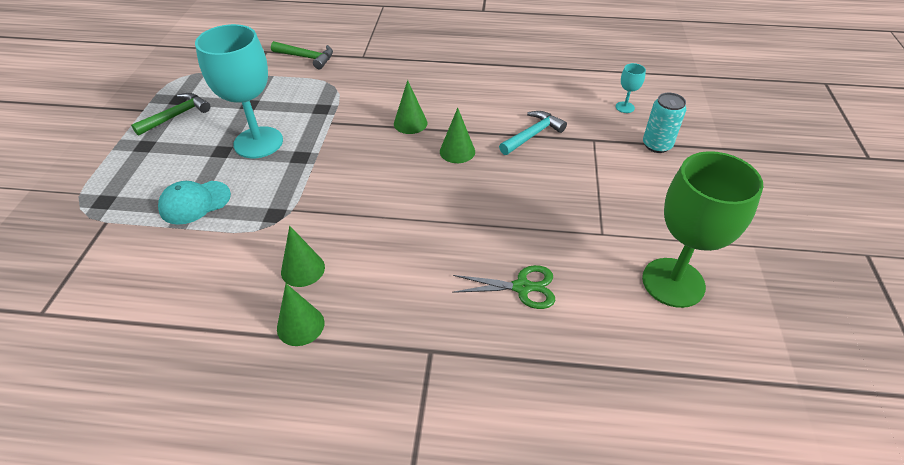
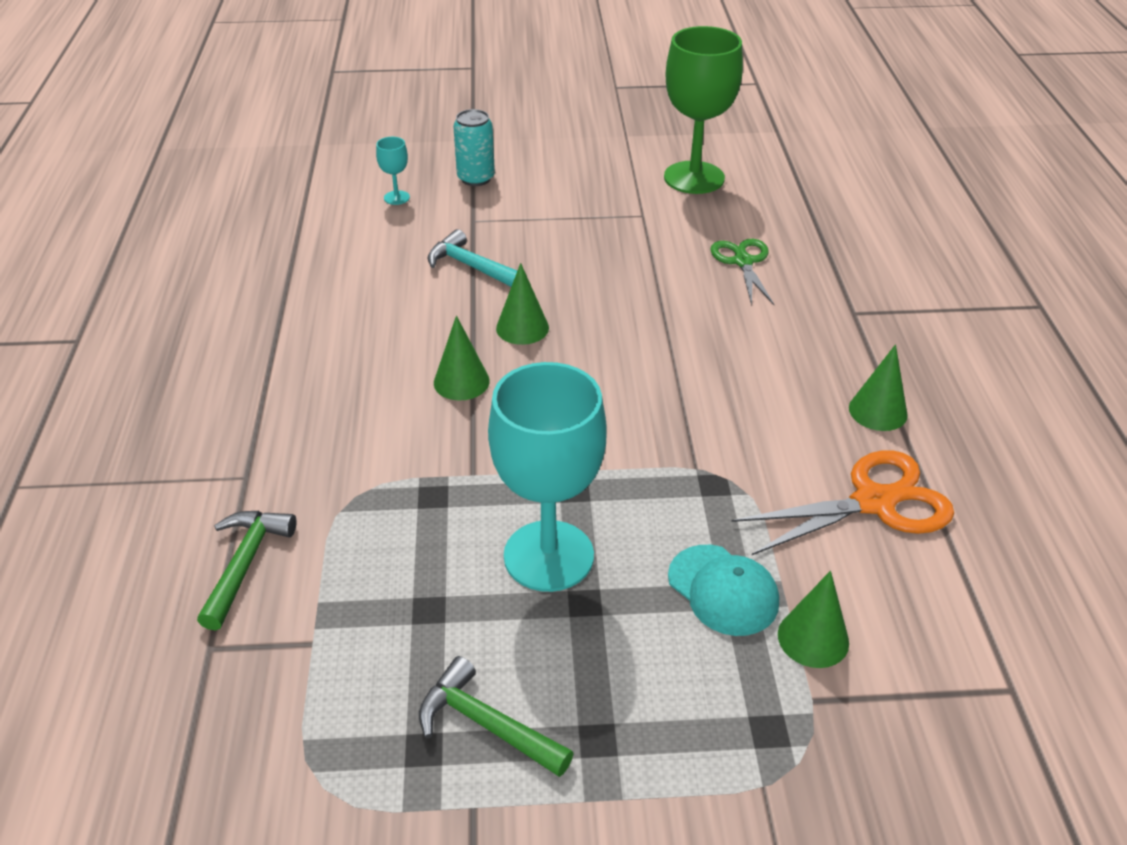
camera: 100 degrees left, 5 degrees down
green cone [281,226,325,287] -> green cone moved to [778,571,849,668]
none -> orange scissors [731,450,954,555]

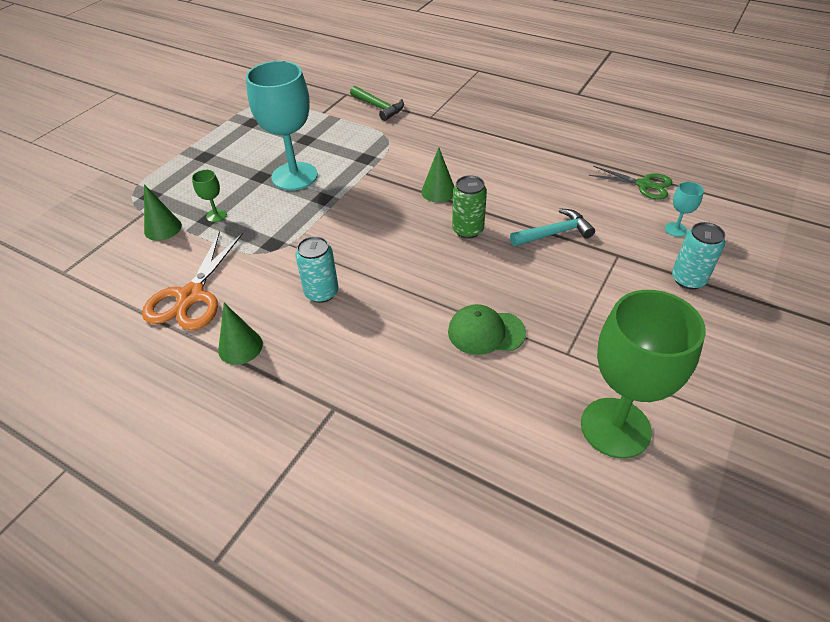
camera: 125 degrees right, 5 degrees up
green hammer [419,656,574,777] -> none
green cone [496,263,549,345] -> green can [452,175,487,239]
turquoise cap [668,545,779,636] -> green goblet [192,170,227,222]
green scissors [710,239,774,306] -> green scissors moved to [589,166,673,200]
none -> turquoise can [295,236,339,303]
none -> green cap [448,304,526,355]

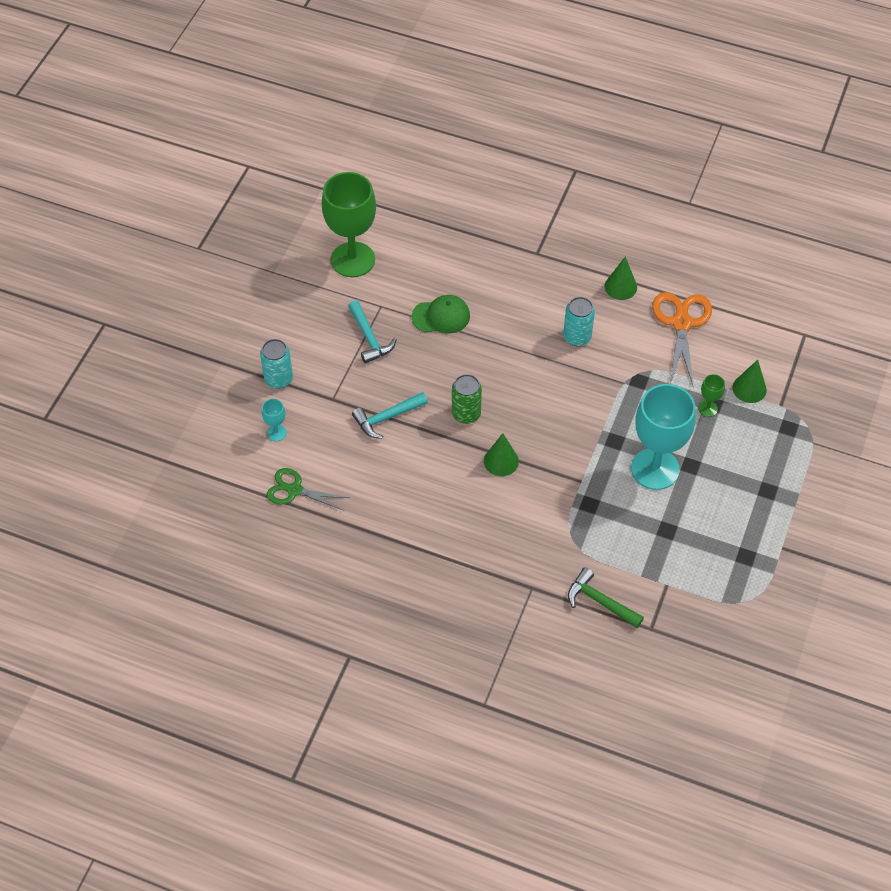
camera: 170 degrees right, 10 degrees up
none -> turquoise hammer [348,300,397,364]

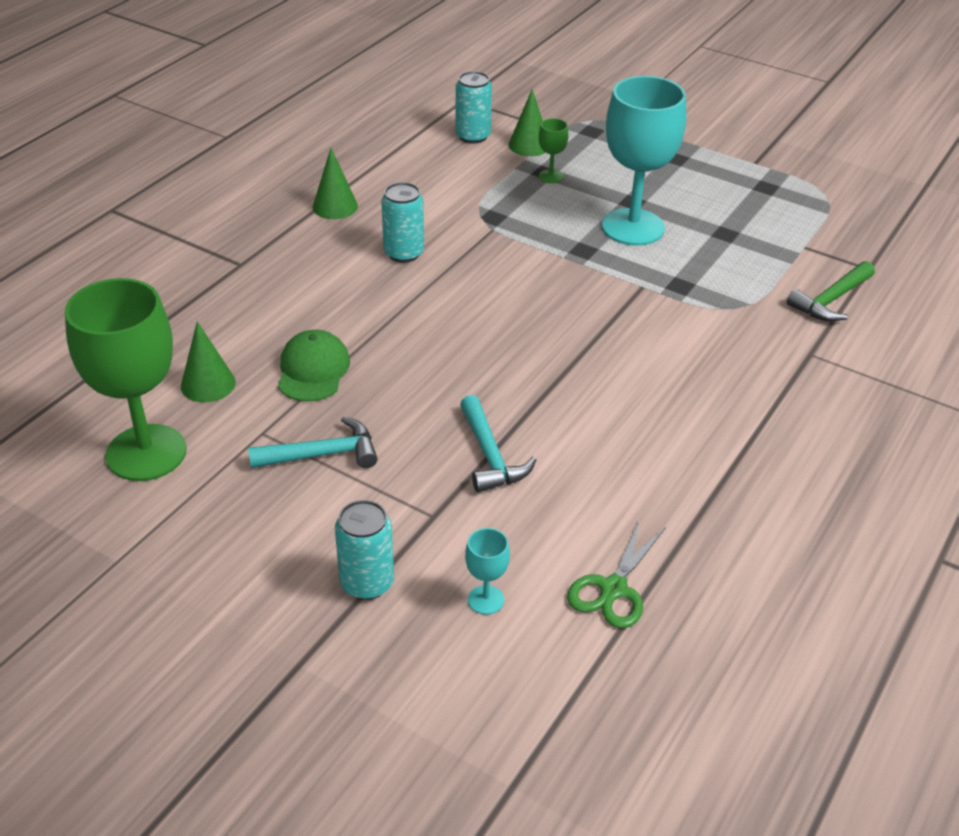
camera: 80 degrees left, 15 degrees down
green can [452,374,482,424] -> none
green cone [484,433,519,476] -> green cone moved to [181,321,236,403]
orange scissors [652,292,712,385] -> none
none -> turquoise can [455,71,492,144]

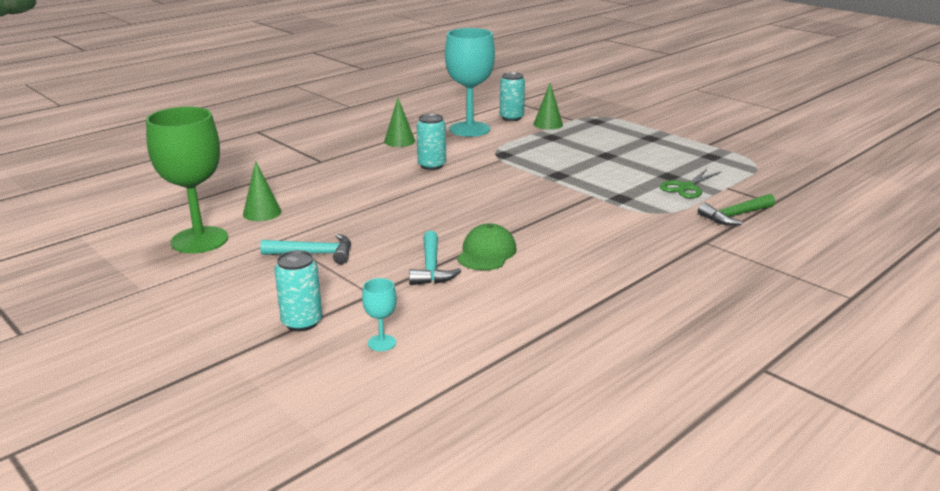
camera: 15 degrees right, 15 degrees down
green cap [278,330,350,402] -> green cap moved to [457,223,517,270]
green goblet [539,118,568,183] -> none
green scissors [567,520,666,628] -> green scissors moved to [660,169,721,198]
turquoise goblet [602,76,686,246] -> turquoise goblet moved to [445,28,495,137]

